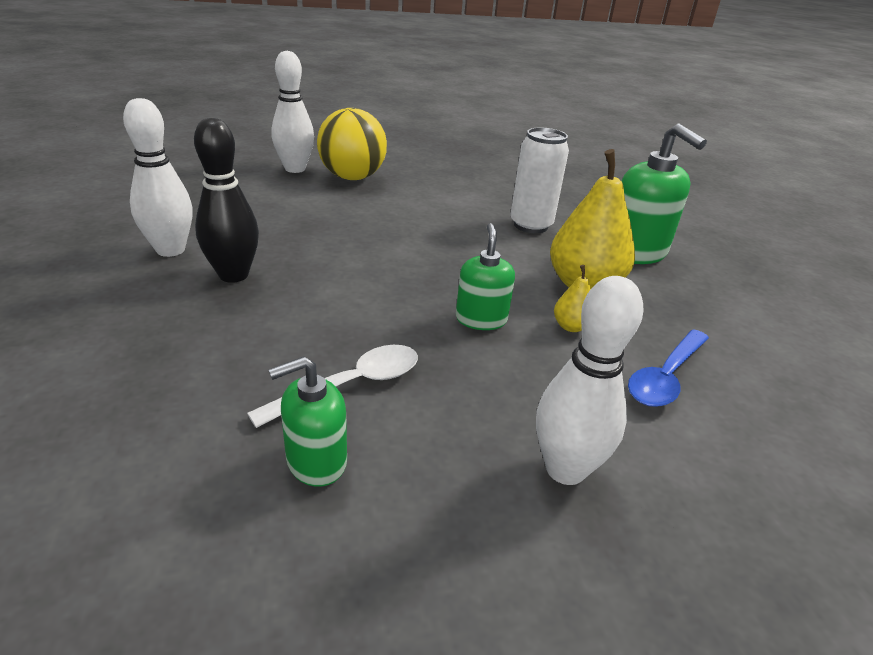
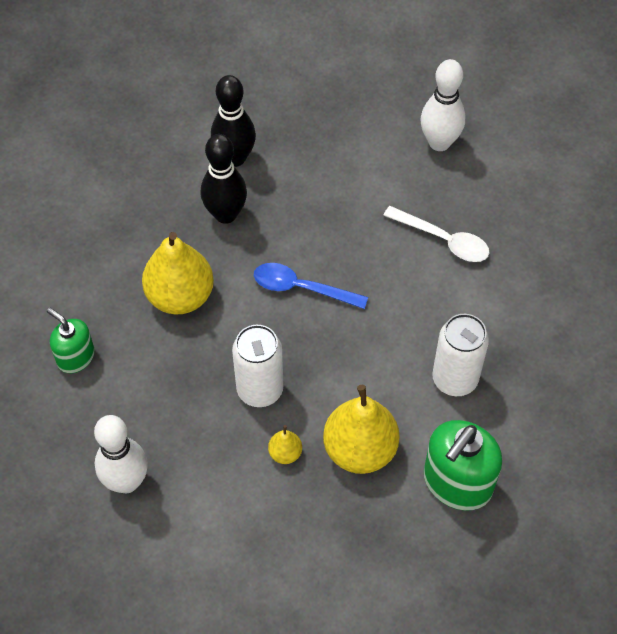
camera: 70 degrees right, 25 degrees up
white bowling pin [123,98,193,257] -> black bowling pin [211,75,256,167]
white spoon [247,345,418,428] -> white spoon moved to [383,206,490,262]
yellow ball [317,108,387,180] -> none
green soap dispenser [456,223,515,330] -> white can [232,325,283,407]
blue spoon [628,329,709,407] -> blue spoon moved to [254,263,368,309]
none -> yellow pear [142,232,214,315]

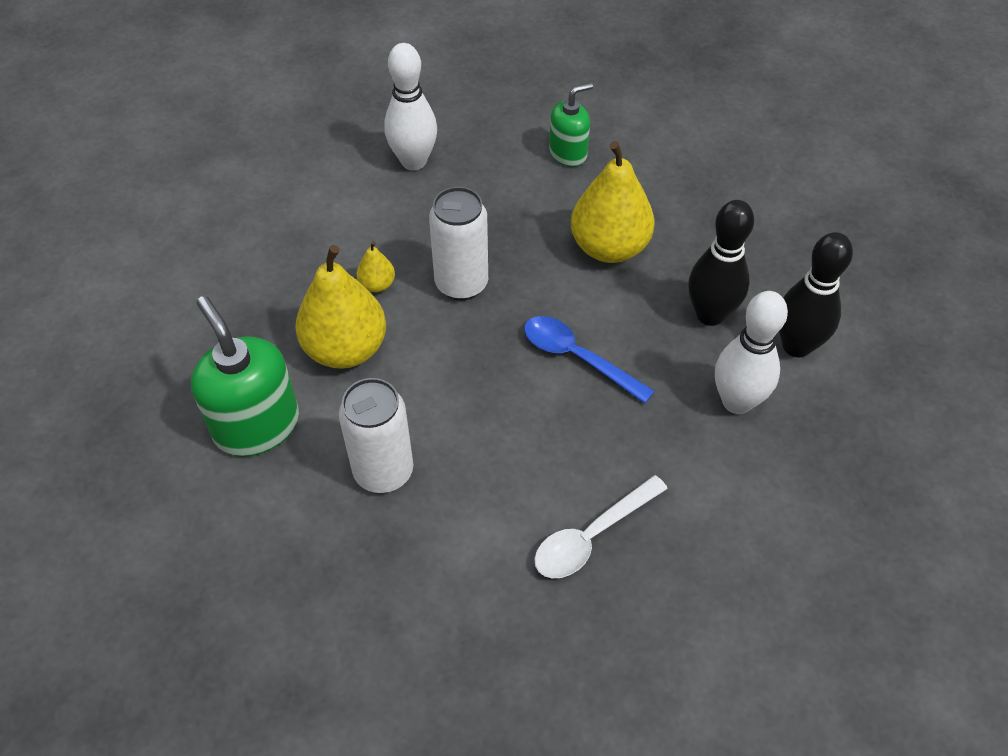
camera: 110 degrees right, 5 degrees down
blue spoon [254,263,368,309] -> blue spoon turned 90 degrees counterclockwise [524,316,655,404]
white bowling pin [420,59,465,151] -> white bowling pin moved to [715,291,788,414]

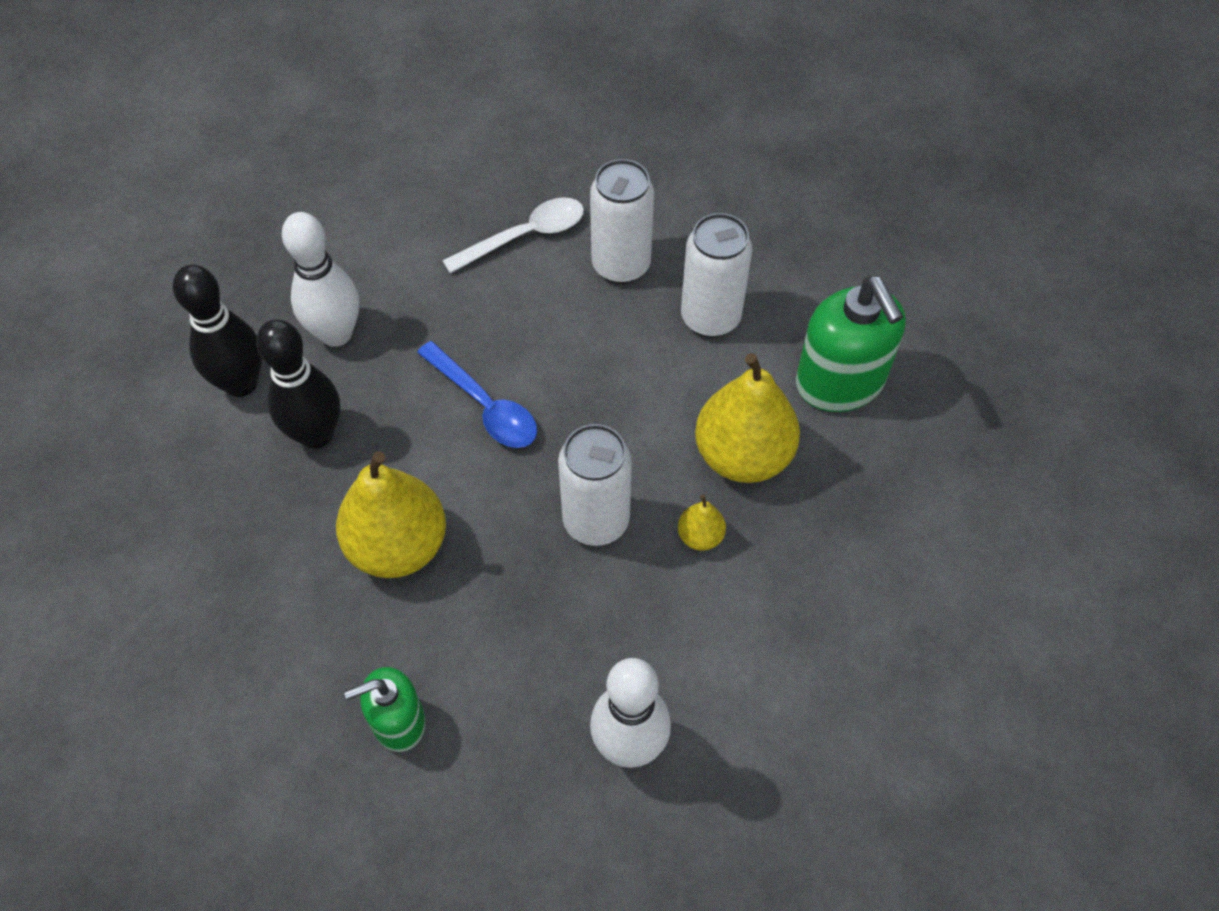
camera: 170 degrees left, 5 degrees up
none -> white can [590,159,654,284]

